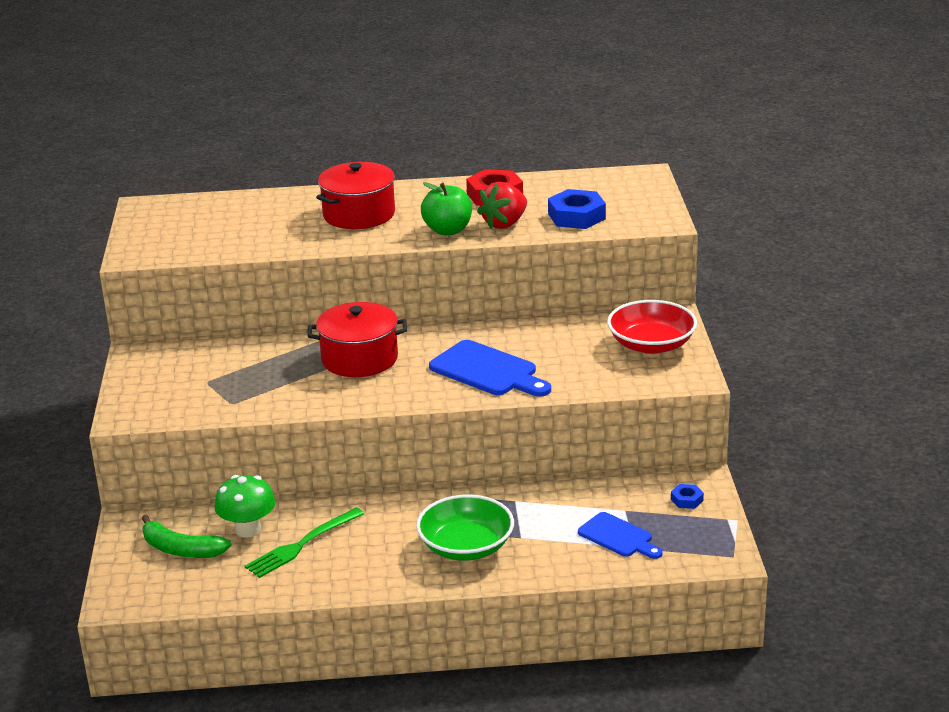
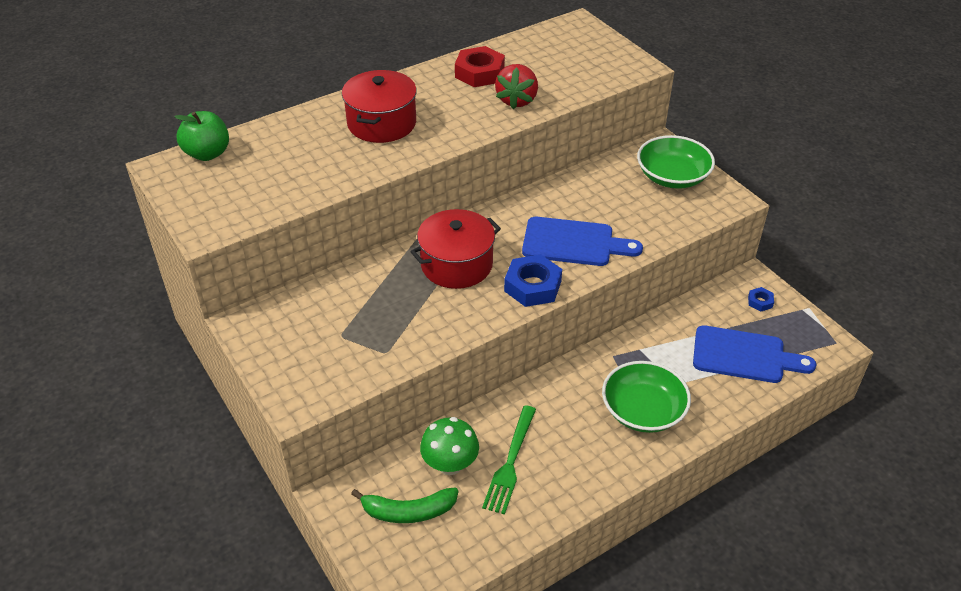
camera: 30 degrees left, 15 degrees up
green apple [421,182,472,235] -> green apple moved to [174,111,229,161]
blue nut [548,189,606,229] -> blue nut moved to [504,254,562,307]
blue cutting board [578,512,663,559] -> blue cutting board [693,325,816,383], size x1.55
red bowl [607,300,697,354] -> green bowl [637,135,715,189]

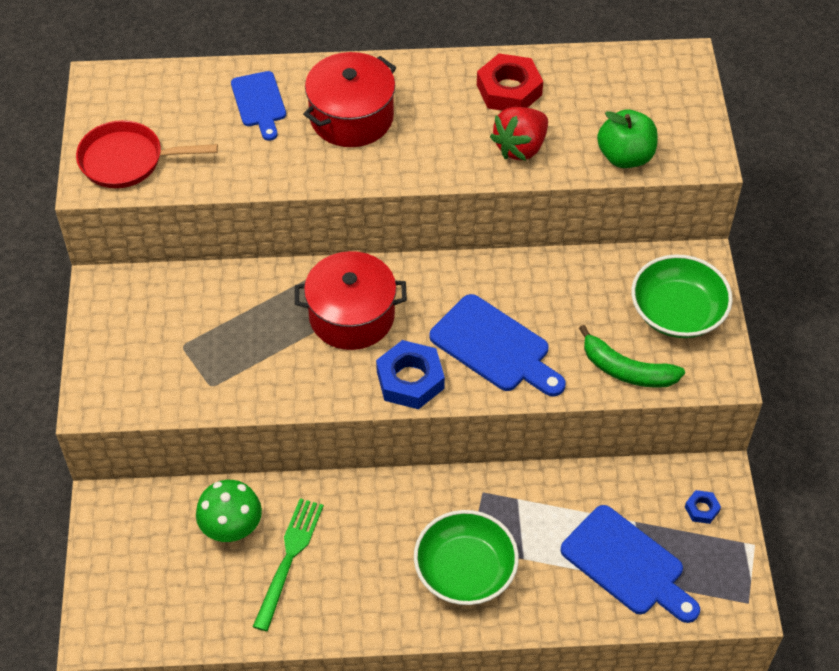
camera: 30 degrees right, 10 degrees up
green apple [174,111,229,161] -> green apple moved to [597,109,658,168]
green banana [351,488,459,523] -> green banana moved to [579,325,685,388]
green fork [482,405,536,514] -> green fork turned 150 degrees clockwise [253,498,324,631]
none -> red pan [76,120,218,188]
none -> blue cutting board [231,71,286,141]

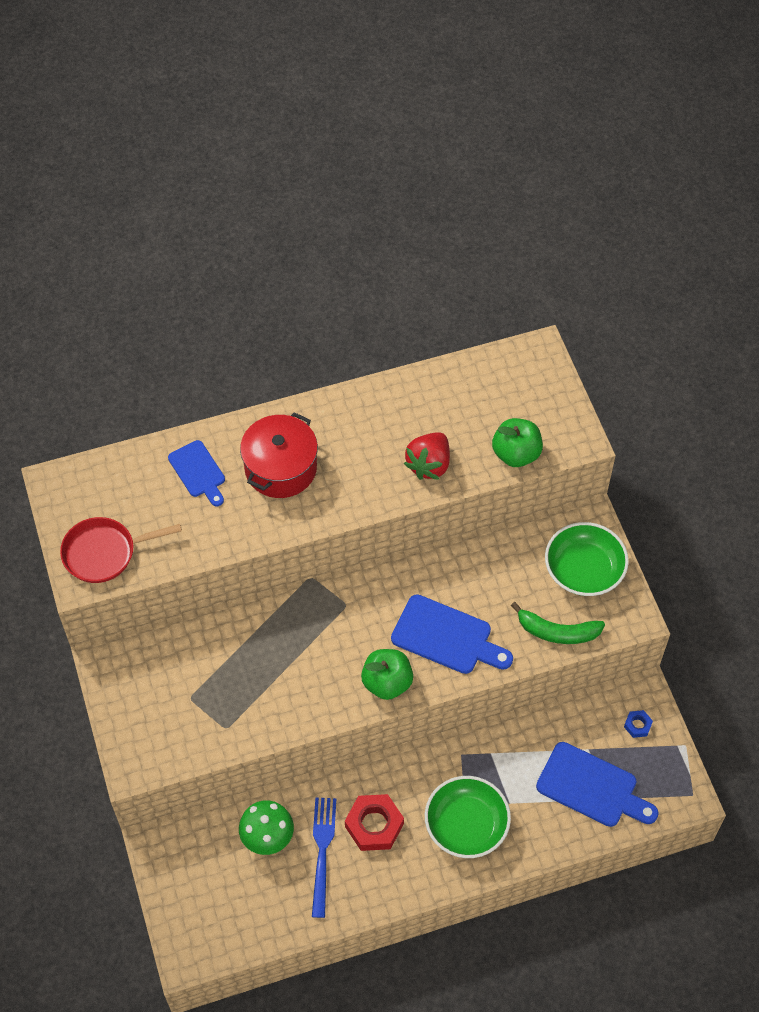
camera: 15 degrees left, 5 degrees up
green fork [253,498,324,631] -> blue fork [312,798,336,918]
red pot [295,251,407,350] -> none
blue nut [376,340,445,409] -> green apple [361,649,413,700]
red nut [477,53,543,111] -> red nut moved to [345,794,404,851]

